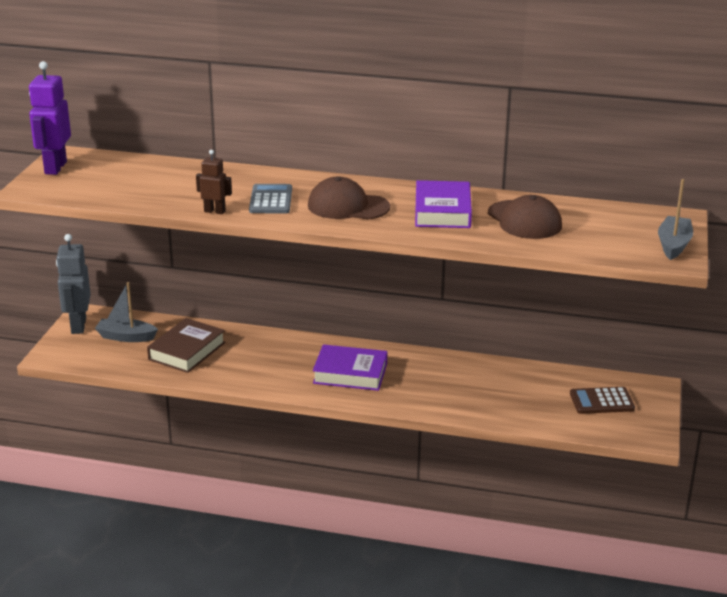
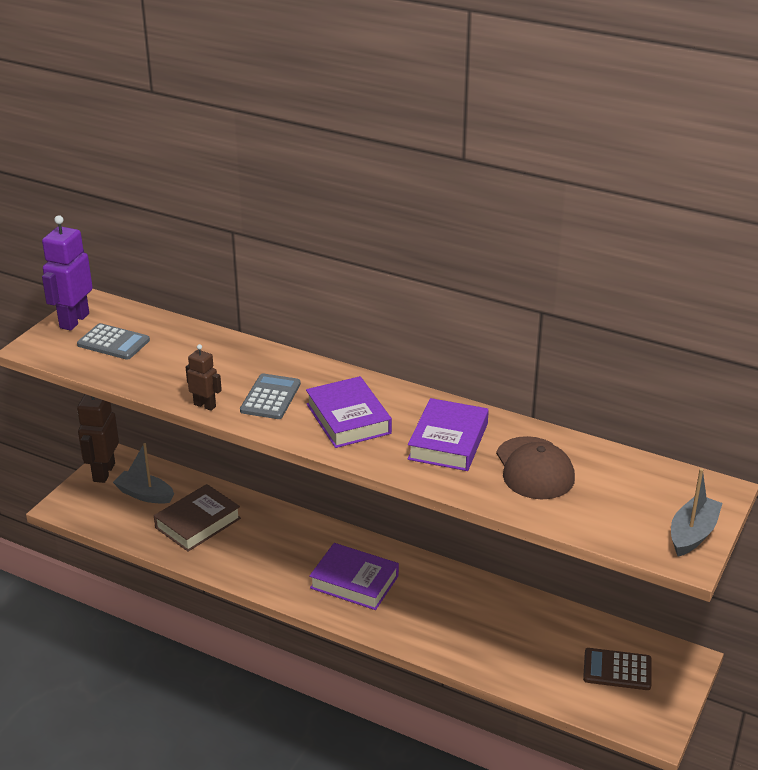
camera: 15 degrees right, 5 degrees up
grey robot [56,234,91,334] -> brown robot [77,394,119,483]
brown cap [308,177,390,220] -> purple book [306,376,392,448]
none -> grey calculator [77,323,150,360]

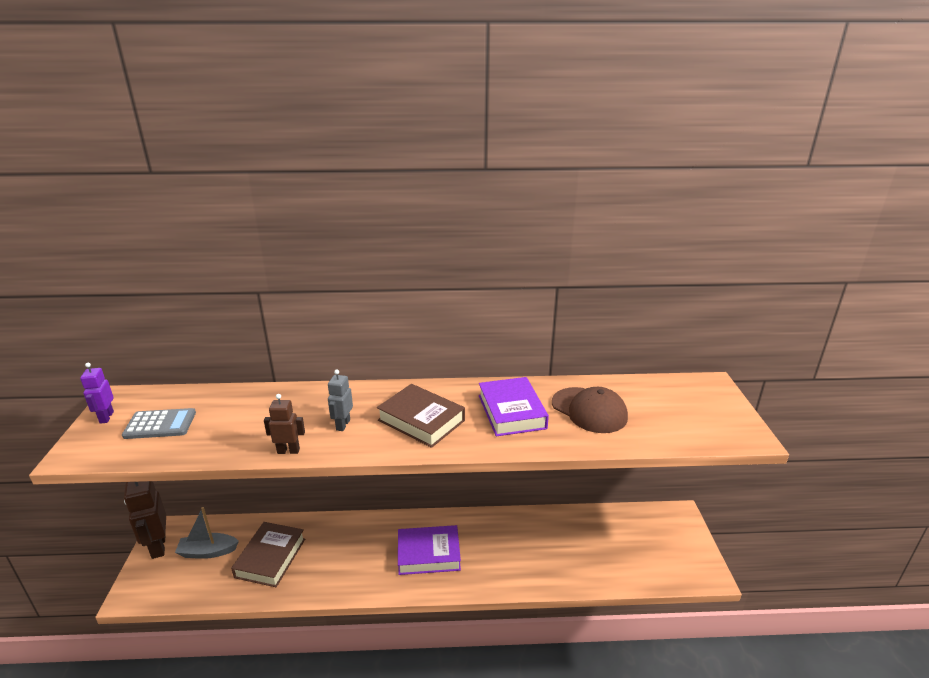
camera: 30 degrees left, 5 degrees down
purple robot [42,215,93,331] -> purple robot [80,363,114,424], size x0.56
grey calculator [240,373,301,419] -> grey robot [328,370,353,431]
purple book [306,376,392,448] -> brown book [377,384,465,448]
brown calculator [583,648,651,690] -> none
grey boat [671,468,722,556] -> none

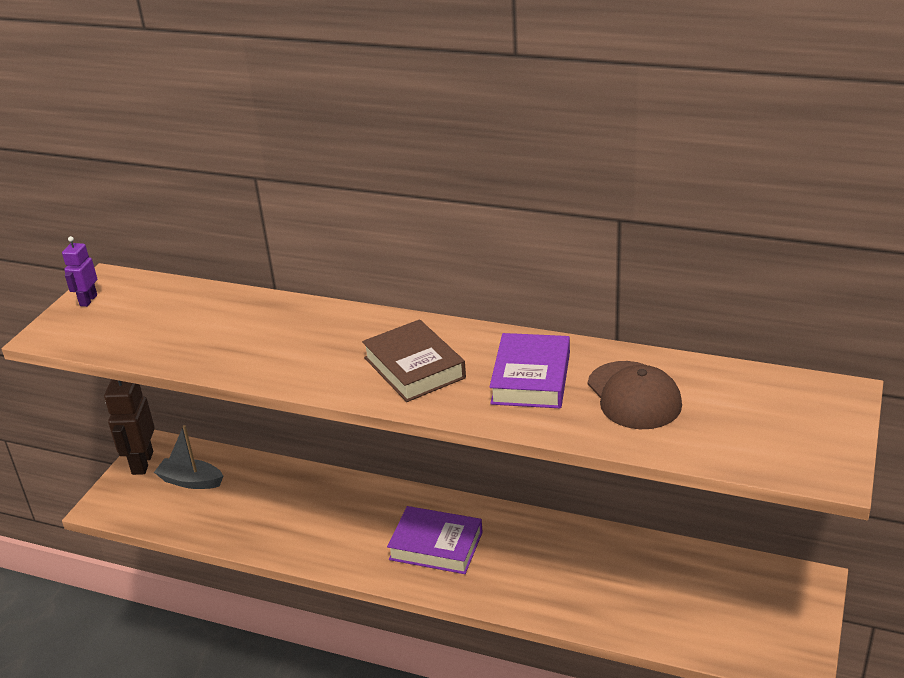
camera: 25 degrees right, 5 degrees up
grey calculator [122,408,196,439] -> none
brown book [231,522,305,587] -> none
brown robot [264,394,305,454] -> none
grey robot [328,370,353,431] -> none

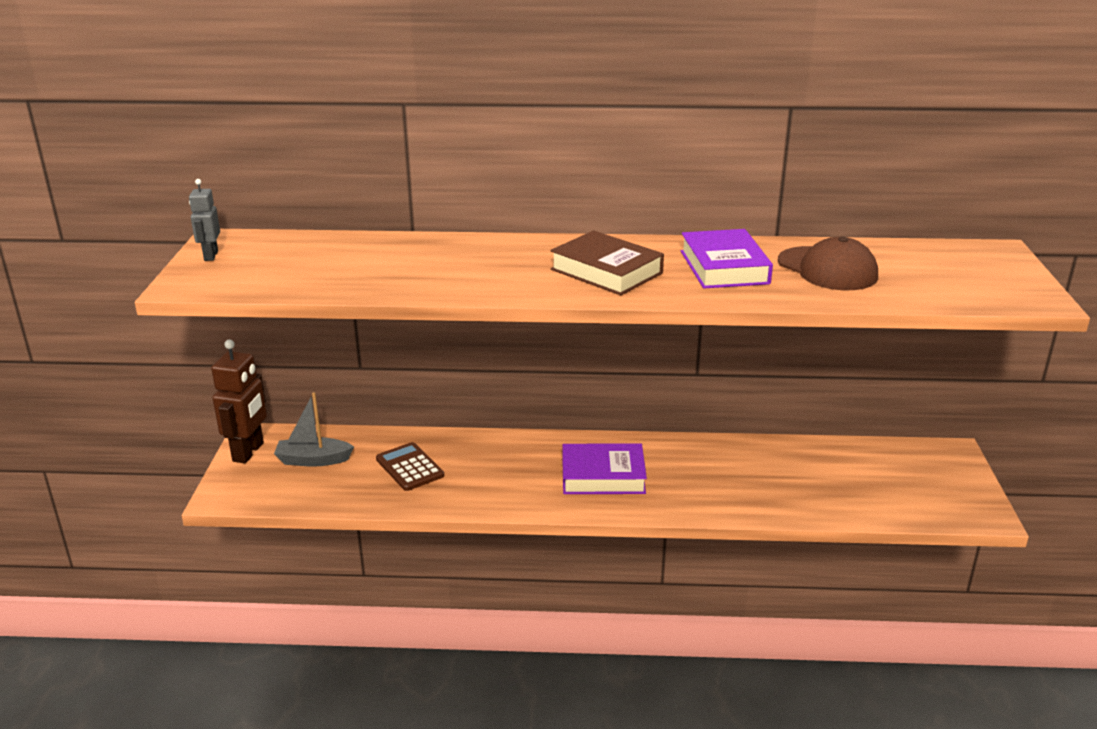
camera: 20 degrees left, 5 degrees down
purple robot [62,236,97,307] -> grey robot [189,179,220,261]
brown robot [104,379,155,475] -> brown robot turned 150 degrees counterclockwise [211,339,267,463]
none -> brown calculator [376,442,444,491]

